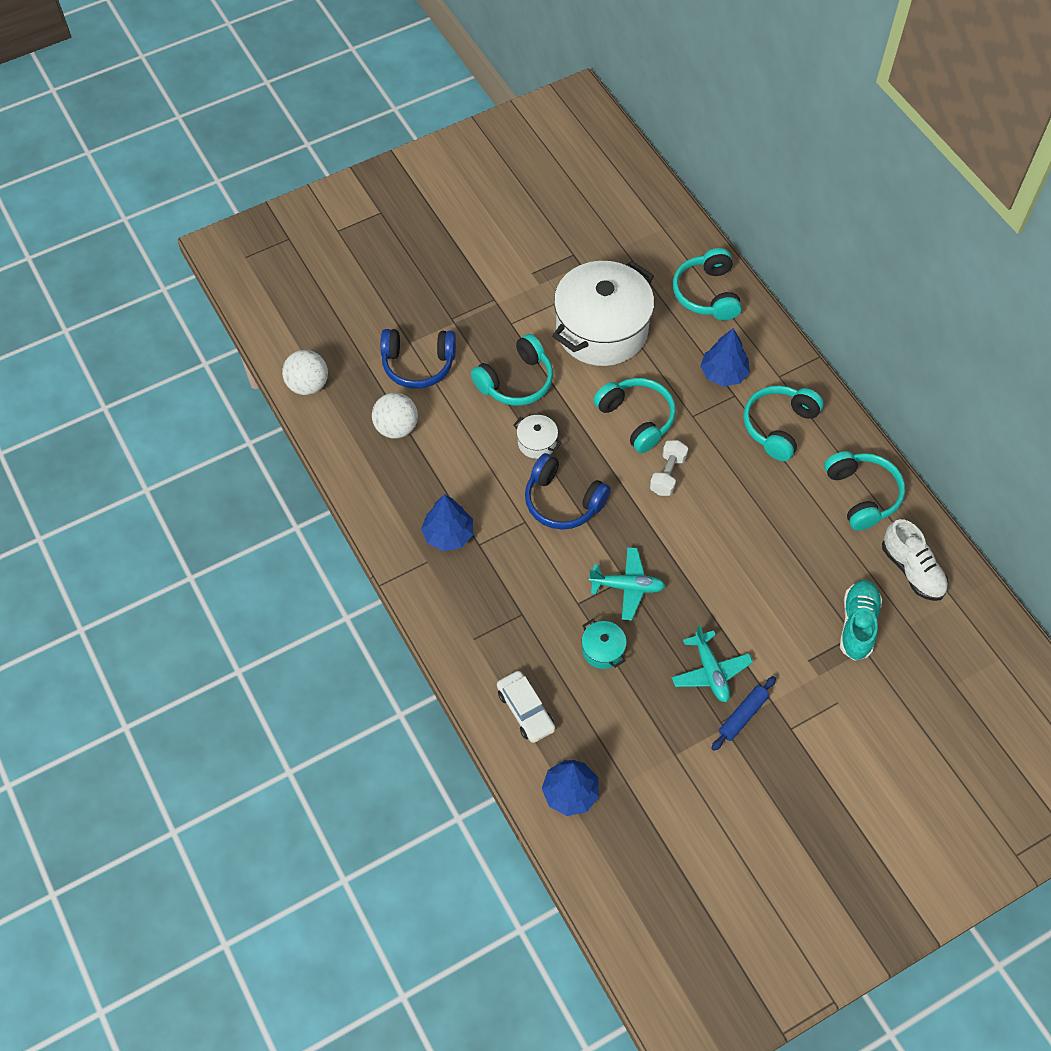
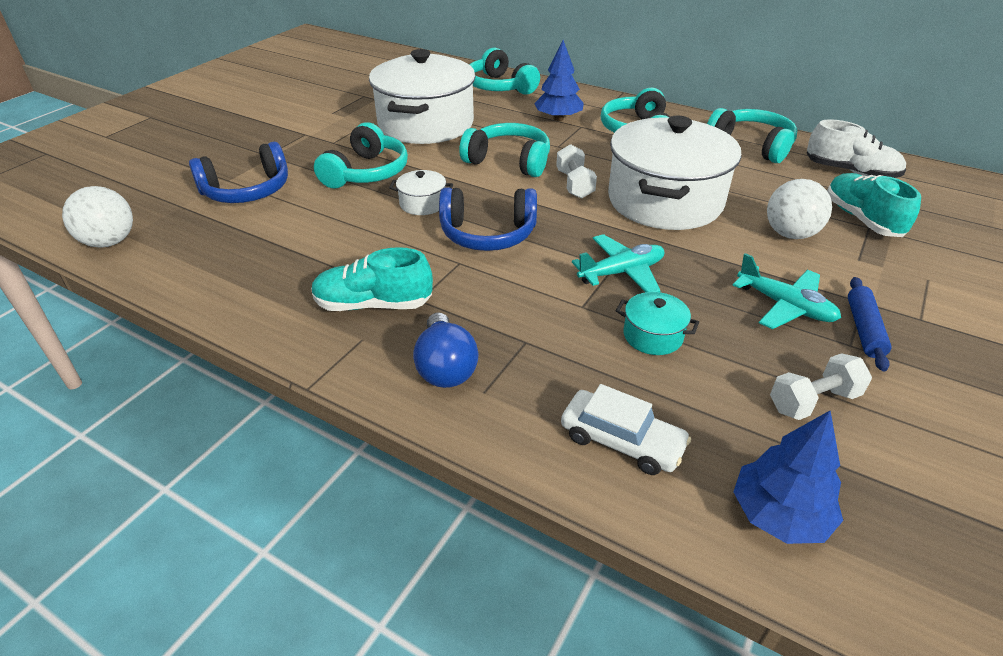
camera: 30 degrees left, 20 degrees down
white ball [372,393,418,439] -> white ball moved to [767,179,832,239]
blue tree [421,494,473,551] -> turquoise shoe [311,247,433,311]
none -> blue light bulb [413,313,479,388]
none -> white pot [608,115,741,230]
none -> white dumbbell [770,353,872,420]

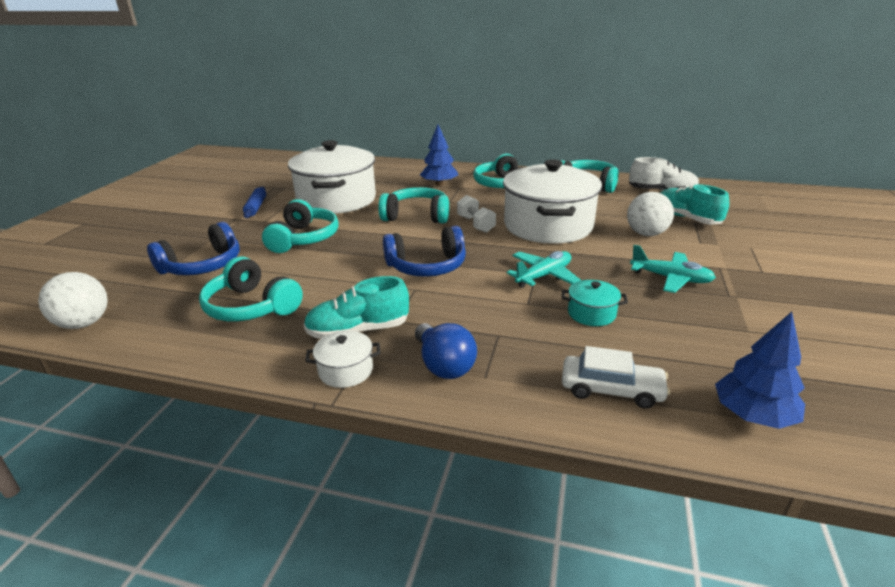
camera: 15 degrees left, 10 degrees down
white pot [389,170,453,215] -> white pot moved to [305,331,380,388]
turquoise headphones [469,48,540,95] -> turquoise headphones moved to [199,257,303,321]
white dumbbell [770,353,872,420] -> none
blue rolling pin [848,277,892,371] -> blue rolling pin moved to [243,187,266,218]

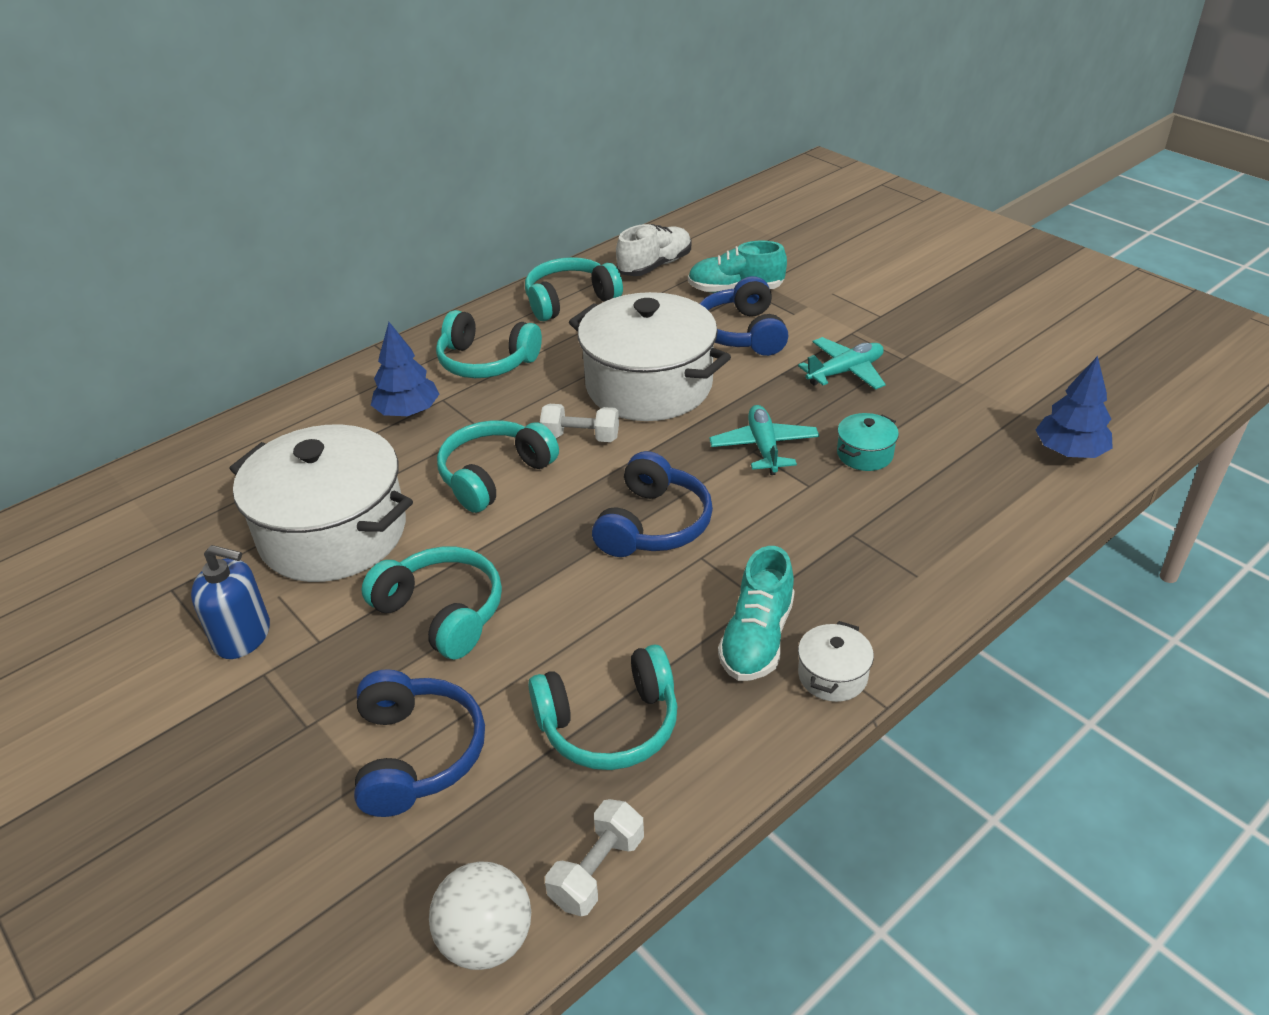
camera: 55 degrees left, 10 degrees up
blue rolling pin [243,187,266,218] -> blue soap dispenser [191,545,270,659]
blue light bulb [415,323,477,379] -> none
white car [562,346,670,409] -> none
white ball [627,192,674,236] -> blue headphones [699,276,788,356]
none -> white dumbbell [545,799,644,916]

